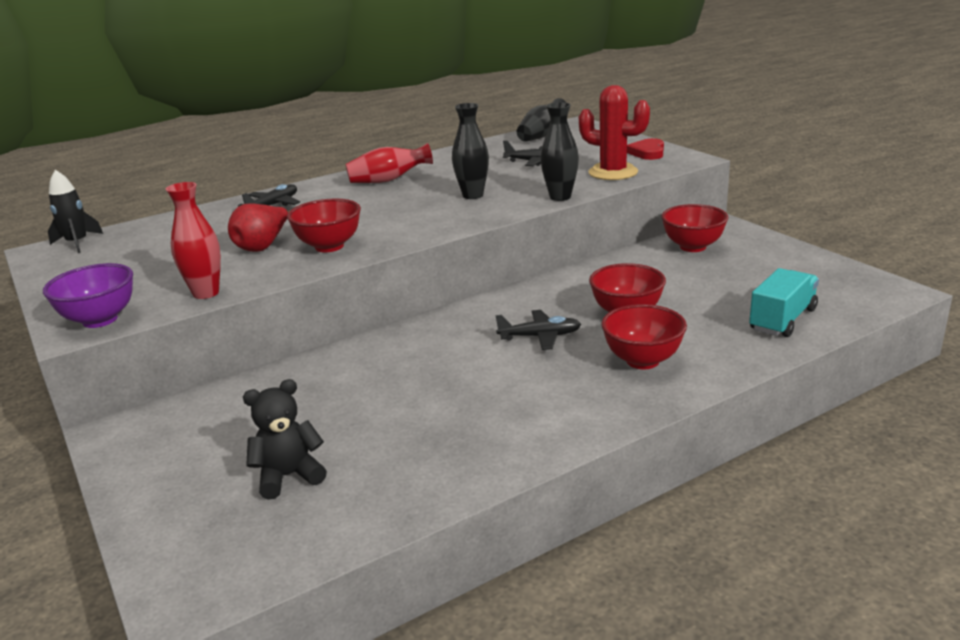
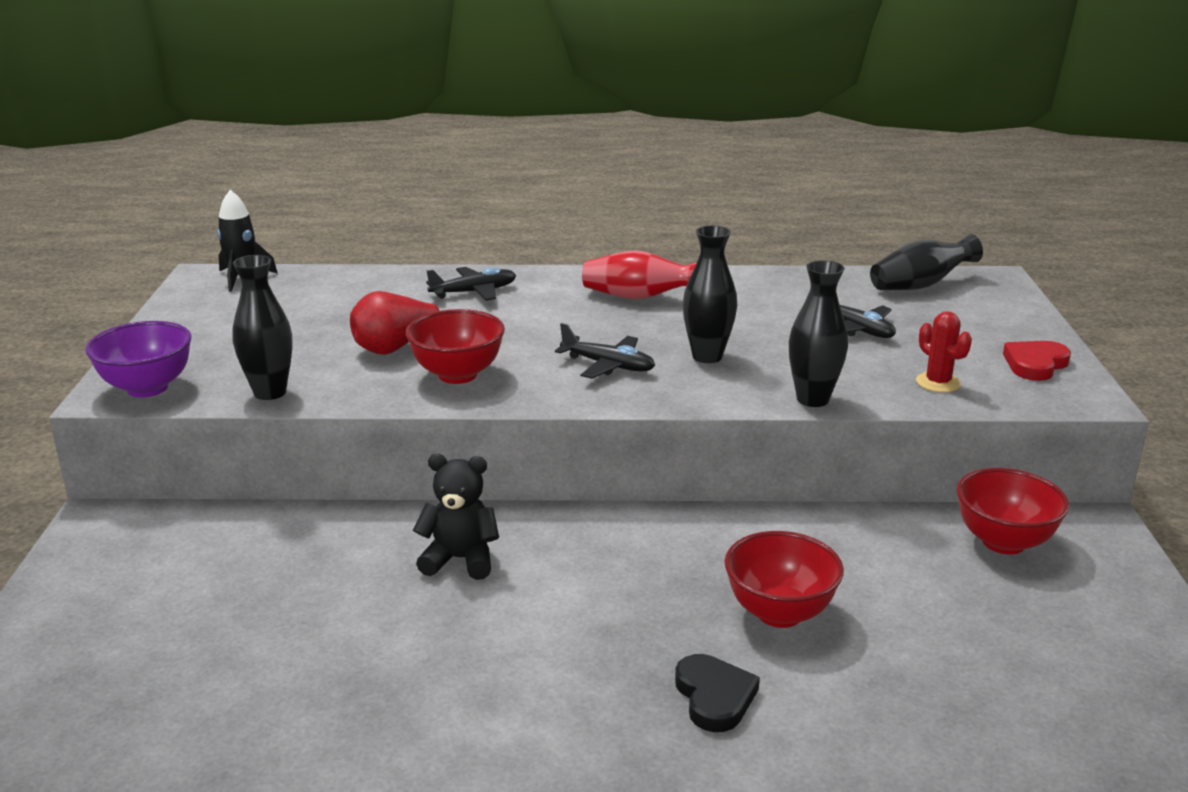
camera: 30 degrees right, 0 degrees up
red vase [166,182,221,299] -> black vase [232,255,292,400]
black teddy bear [243,379,327,500] -> black teddy bear moved to [413,454,499,580]
black plane [495,310,581,350] -> black plane moved to [555,323,655,379]
red cactus [579,85,650,180] -> red cactus [916,311,972,393], size x0.56
red bowl [601,304,687,369] -> black heart [675,654,760,732]
turquoise truck [749,268,819,337] -> none

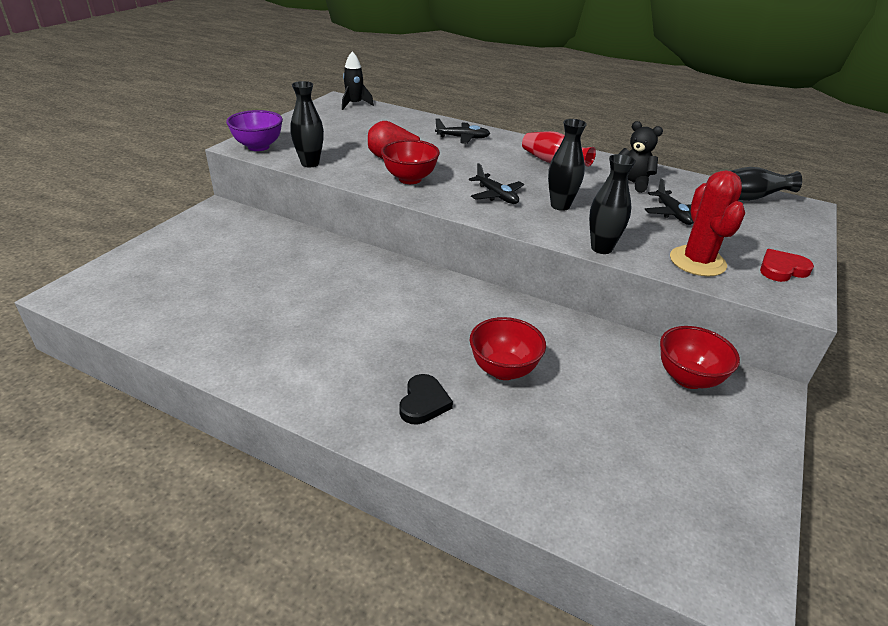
camera: 25 degrees right, 10 degrees up
black teddy bear [413,454,499,580] -> black teddy bear moved to [619,121,663,193]
red cactus [916,311,972,393] -> red cactus [670,170,745,276], size x1.79

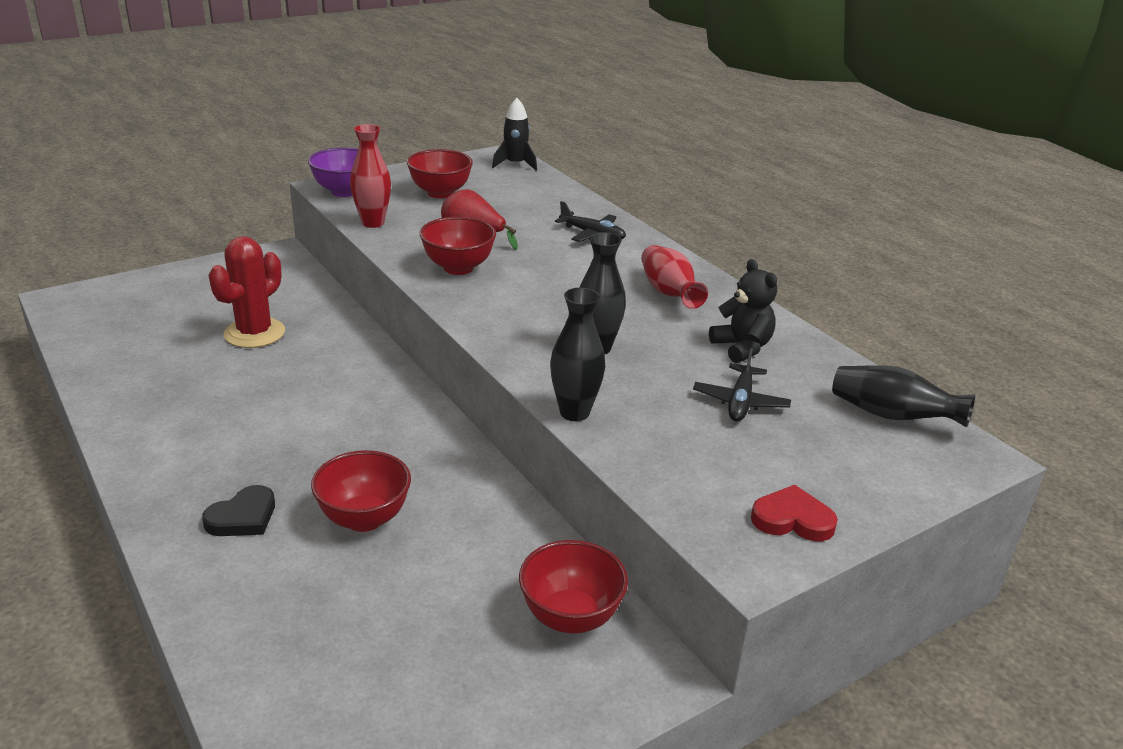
camera: 30 degrees right, 5 degrees down
black vase [290,81,324,168] -> red vase [350,124,391,228]
black plane [469,163,524,204] -> none
red cactus [670,170,745,276] -> red cactus moved to [209,236,285,348]
none -> red bowl [407,149,473,198]

